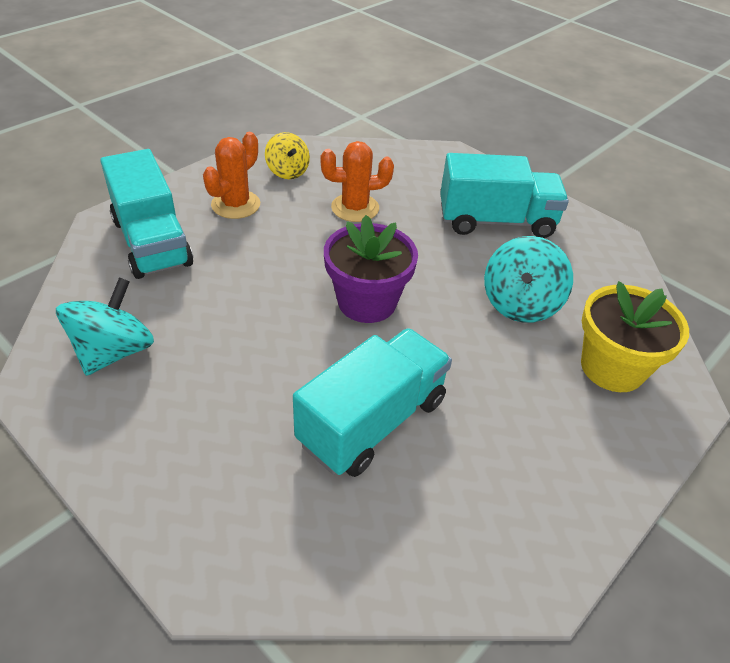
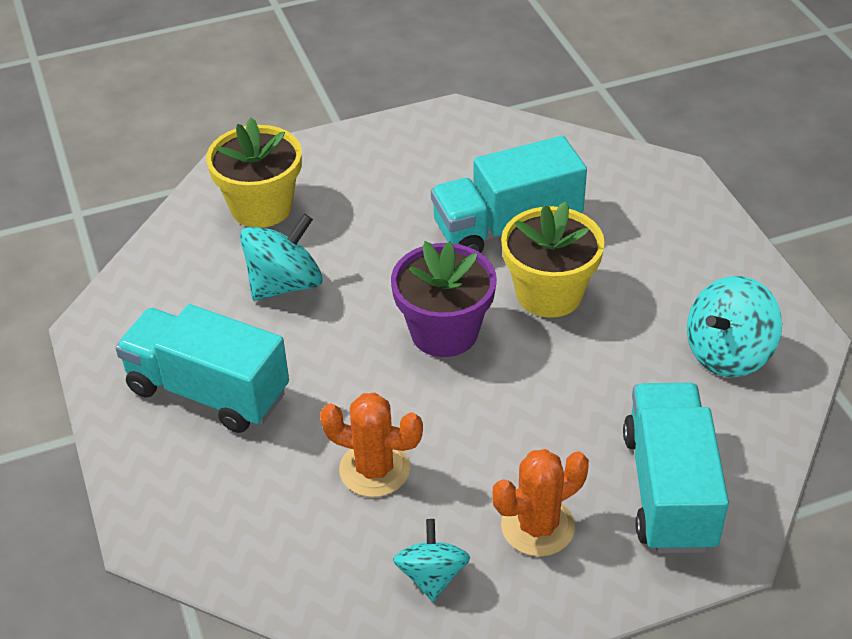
camera: 150 degrees left, 0 degrees up
yellow spinning top [265,132,310,179] -> turquoise spinning top [393,519,470,602]
none -> yellow flower pot [501,201,605,318]

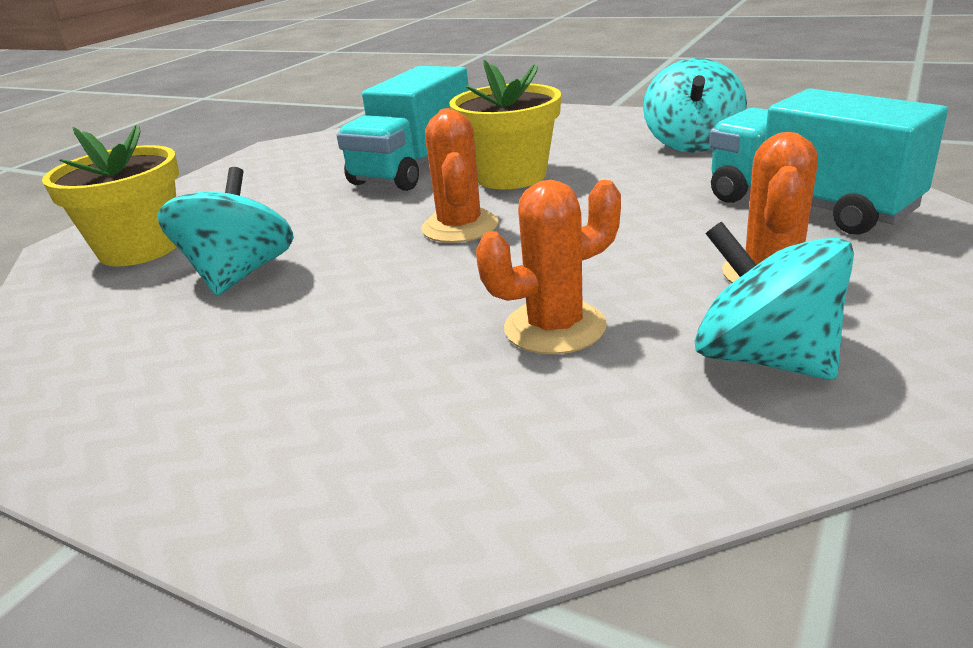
camera: 40 degrees left, 15 degrees down
turquoise truck [115,304,289,433] -> none
purple flower pot [391,241,497,357] -> orange cactus [421,108,498,243]
turquoise spinning top [393,519,470,602] -> turquoise spinning top [695,222,854,380], size x1.51

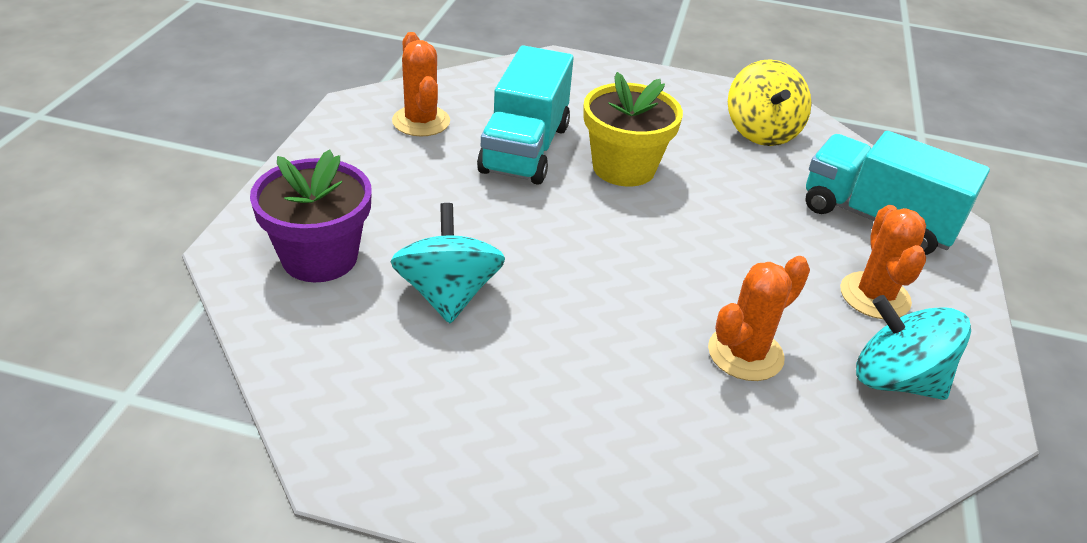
camera: 20 degrees left, 10 degrees up
yellow flower pot [42,125,179,267] -> purple flower pot [250,149,372,282]
orange cactus [421,108,498,243] -> orange cactus moved to [392,32,450,137]
turquoise spinning top [643,58,747,153] -> yellow spinning top [728,59,812,146]

